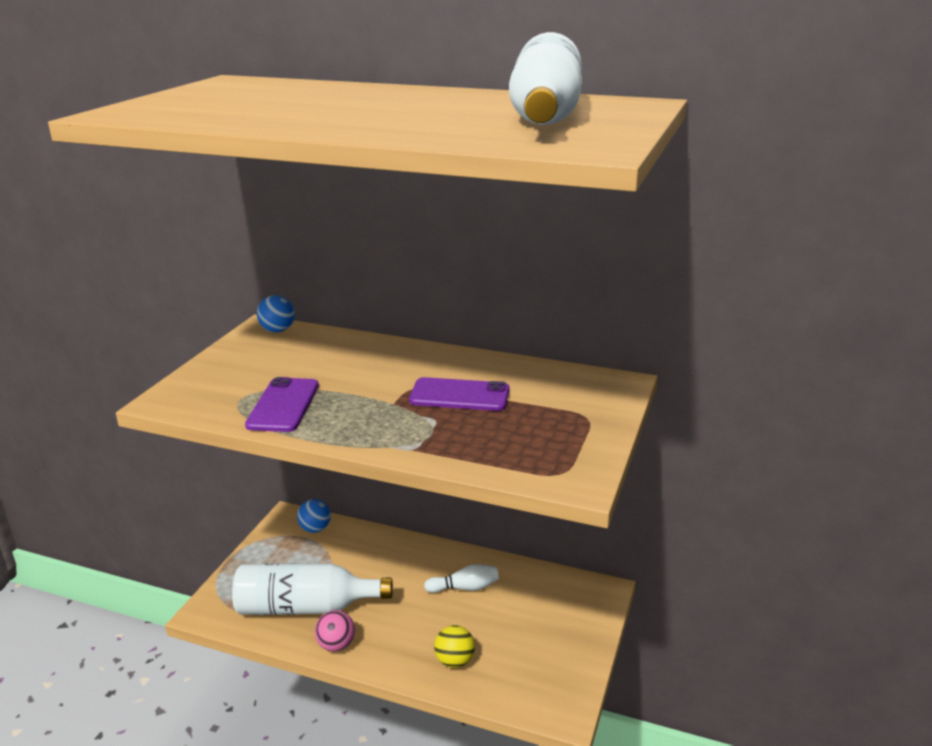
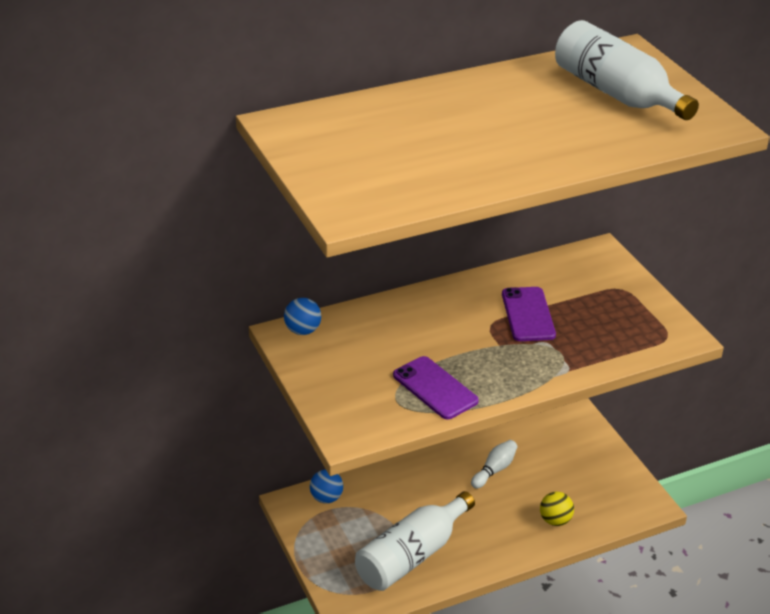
camera: 45 degrees left, 10 degrees up
pink ball [315,610,355,652] -> none
purple phone [409,377,510,411] -> purple phone turned 60 degrees counterclockwise [502,287,556,341]

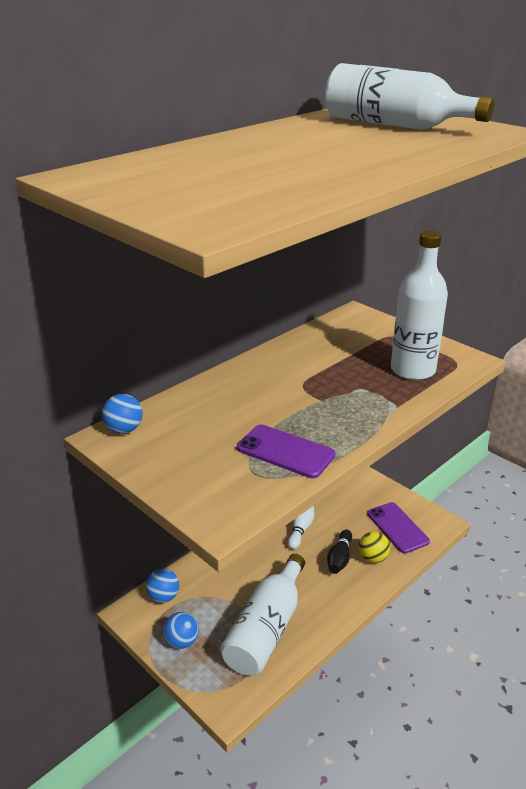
camera: 20 degrees left, 5 degrees down
purple phone [502,287,556,341] -> purple phone moved to [368,502,430,553]
none -> blue ball [163,612,199,649]
none -> black bowling pin [327,529,352,574]
none -> white bottle [391,231,448,380]

